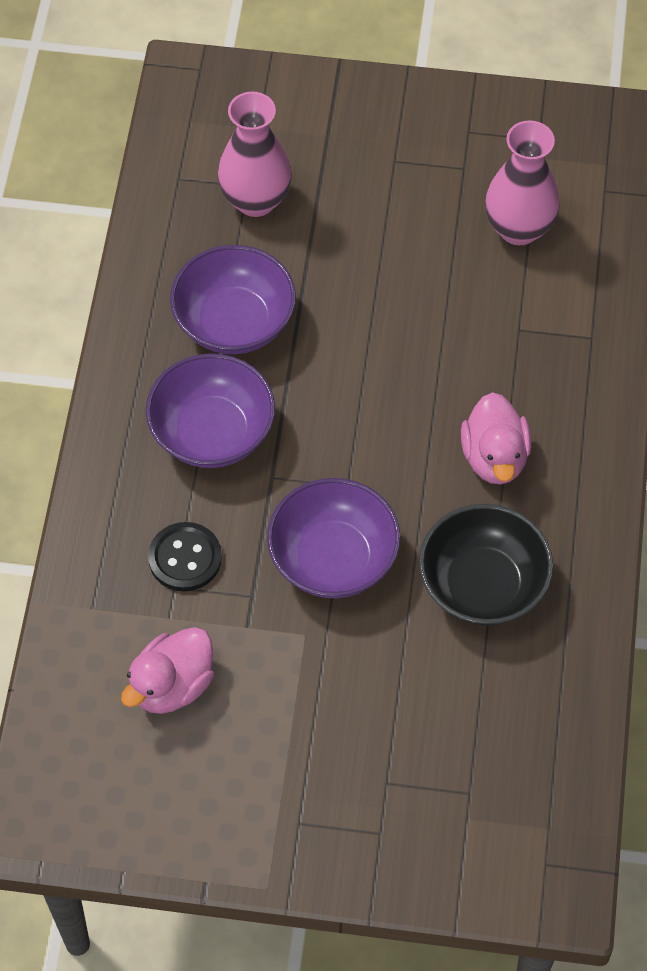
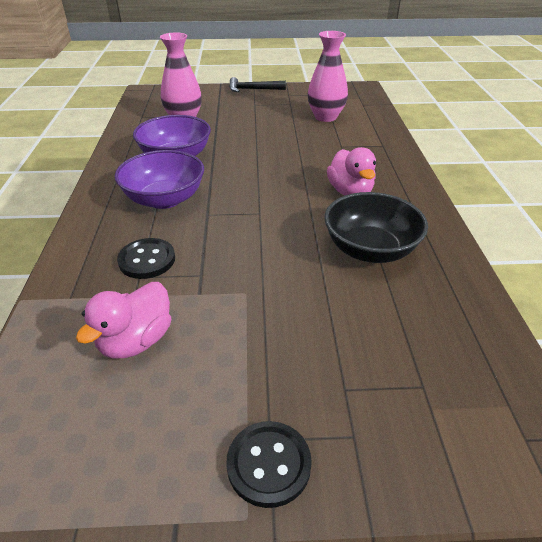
camera: 10 degrees left, 20 degrees down
purple bowl [267,478,400,598] -> none
none -> black button [226,421,312,508]
none -> black hammer [229,77,286,92]

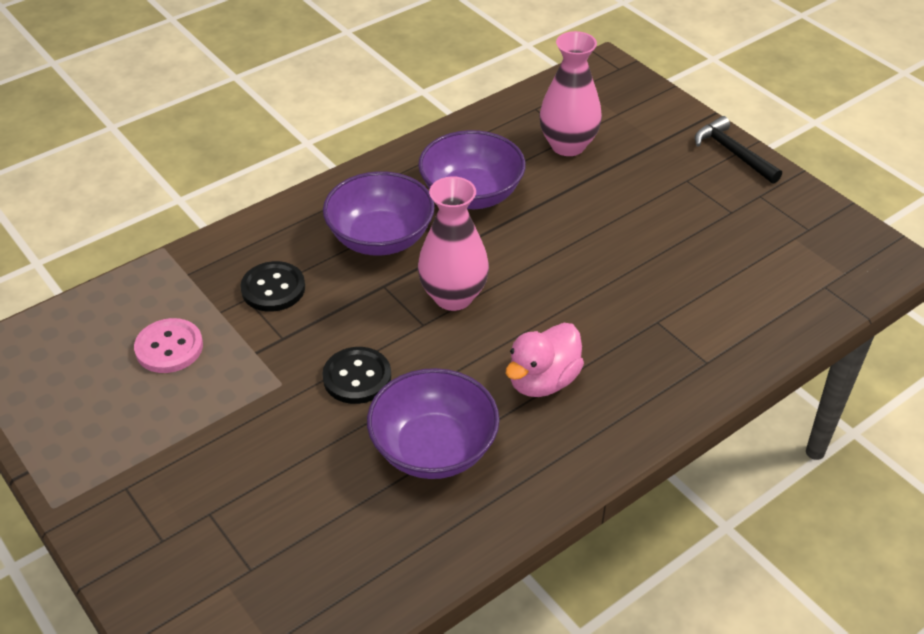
camera: 55 degrees right, 5 degrees up
pink duck [76,282,171,359] -> pink button [134,318,203,373]
black button [226,421,312,508] -> black button moved to [322,347,391,404]
pink vase [308,31,348,122] -> pink vase moved to [418,177,489,311]
black bowl [324,192,428,263] -> purple bowl [367,368,500,479]

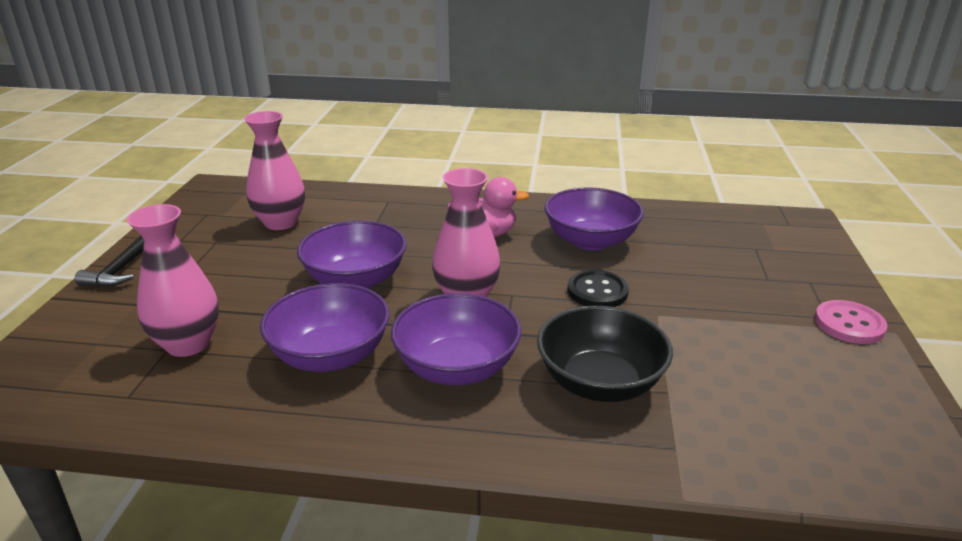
camera: 135 degrees left, 15 degrees down
pink button [134,318,203,373] -> pink button moved to [815,300,887,344]
black button [240,261,305,312] -> black bowl [537,306,673,402]
none -> pink vase [244,111,305,230]
none -> purple bowl [297,221,406,289]

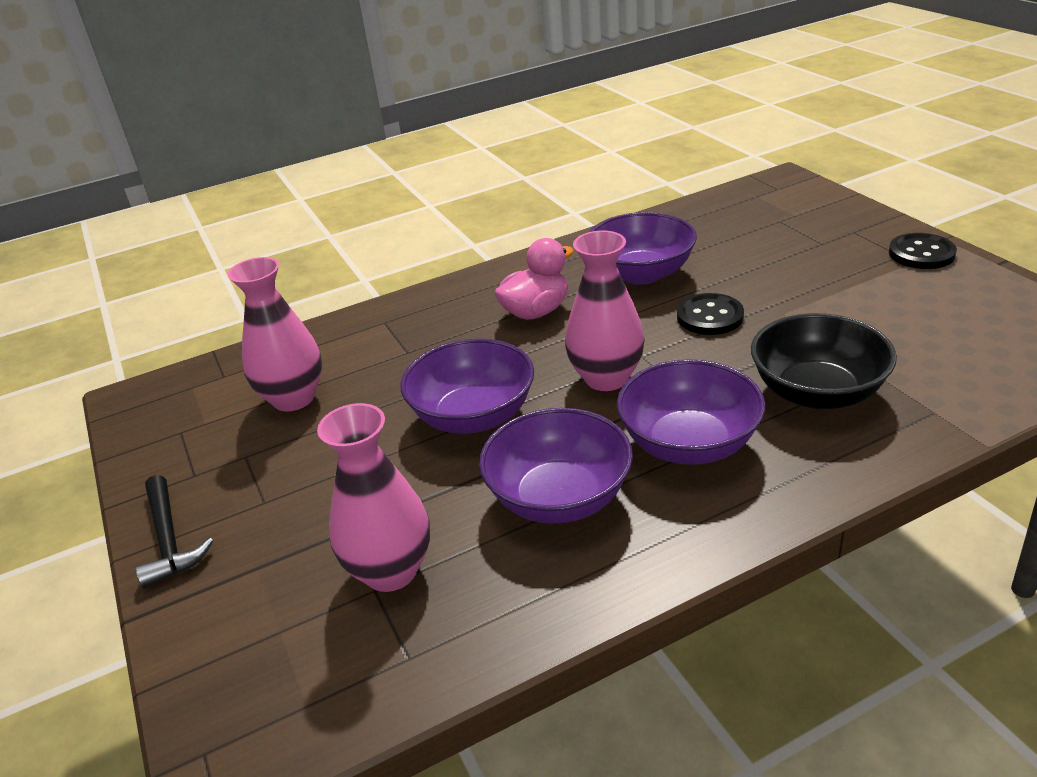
camera: 30 degrees left, 5 degrees up
pink button [815,300,887,344] -> black button [889,233,957,269]

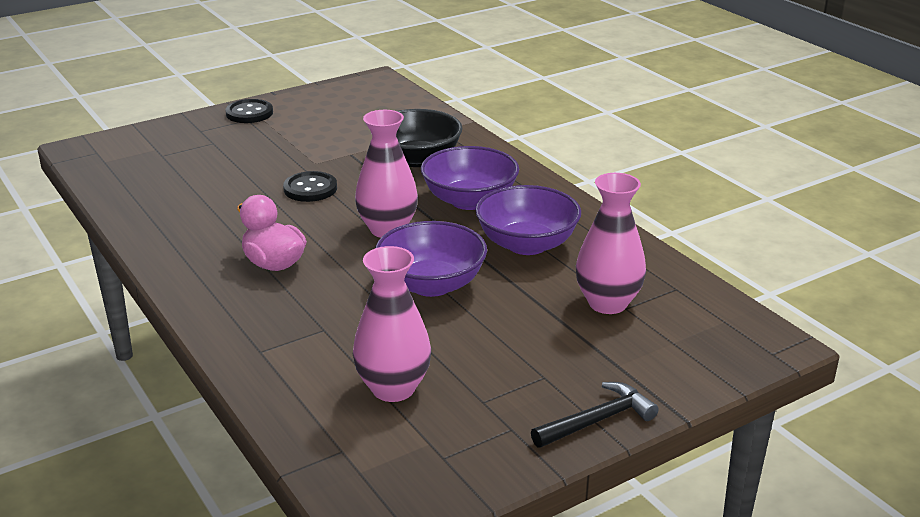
camera: 100 degrees left, 5 degrees down
purple bowl [589,212,697,285] -> none

